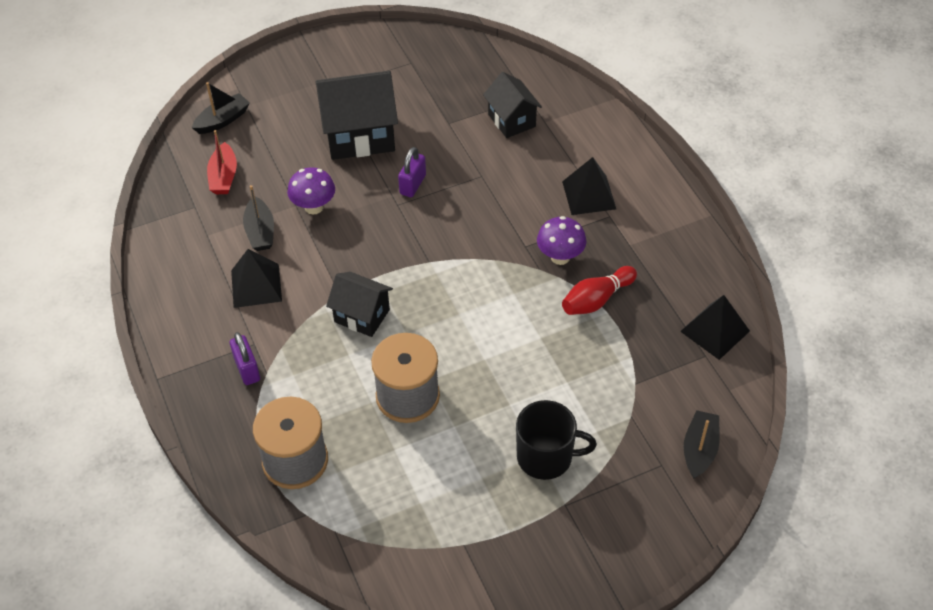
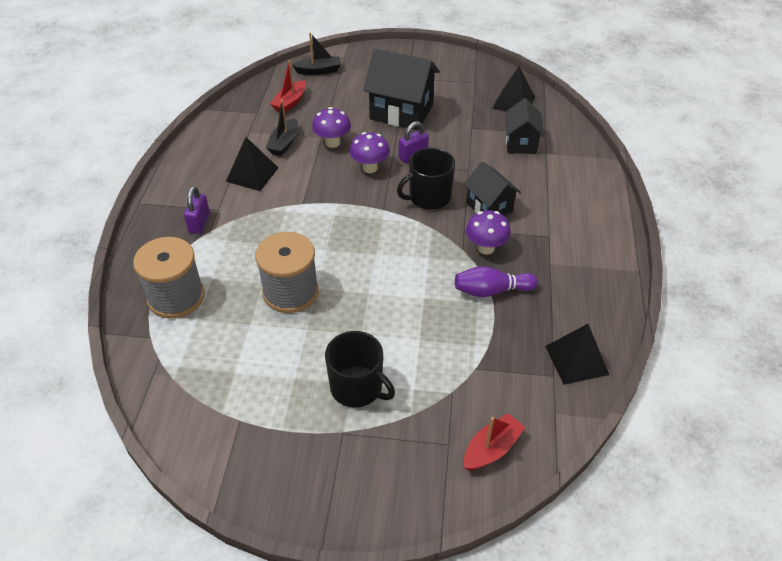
camera: 30 degrees right, 5 degrees down
black house [326,272,393,337] -> black house moved to [464,162,521,216]
black pyramid [562,157,616,215] -> black pyramid moved to [492,66,535,111]
red bowling pin [562,266,637,315] -> purple bowling pin [455,266,538,297]
black boat [684,410,720,479] -> red boat [464,413,525,471]
none -> purple mushroom [349,132,390,173]
none -> black mug [397,148,455,210]

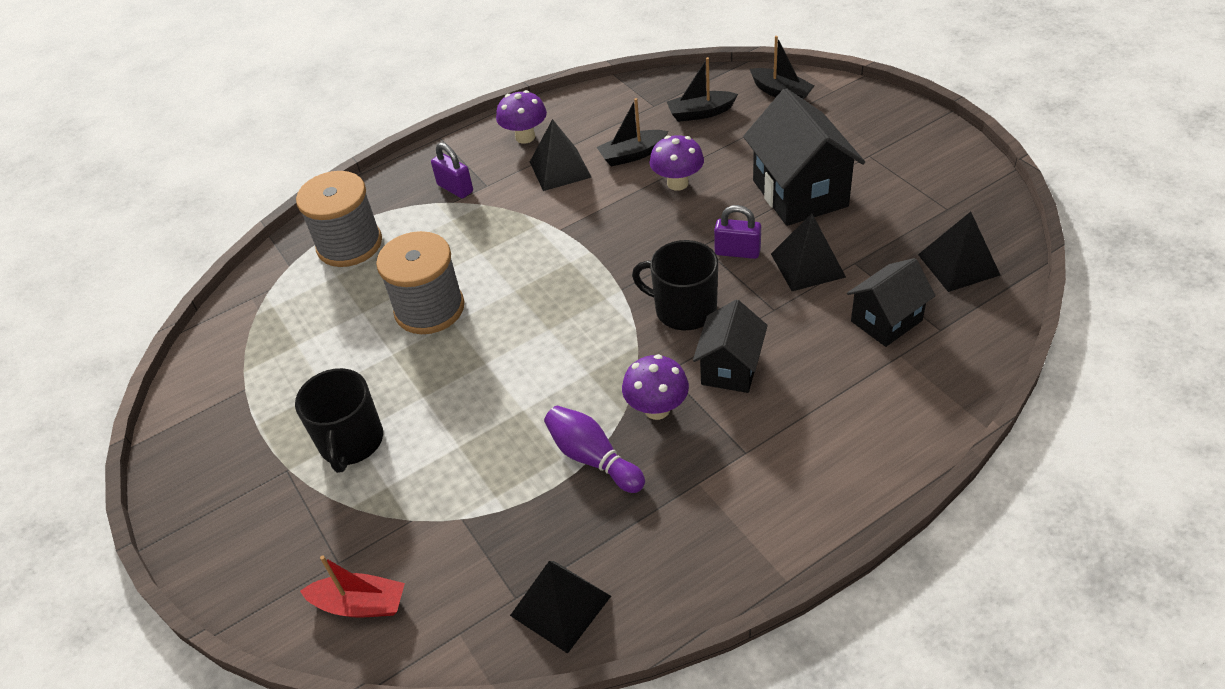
camera: 55 degrees right, 0 degrees up
purple padlock [184,186,210,234] -> purple padlock turned 75 degrees clockwise [431,143,473,198]
red boat [270,60,306,112] -> black boat [666,57,738,122]
purple mushroom [349,132,390,173] -> purple mushroom moved to [496,90,547,144]
none -> black pyramid [771,213,846,291]

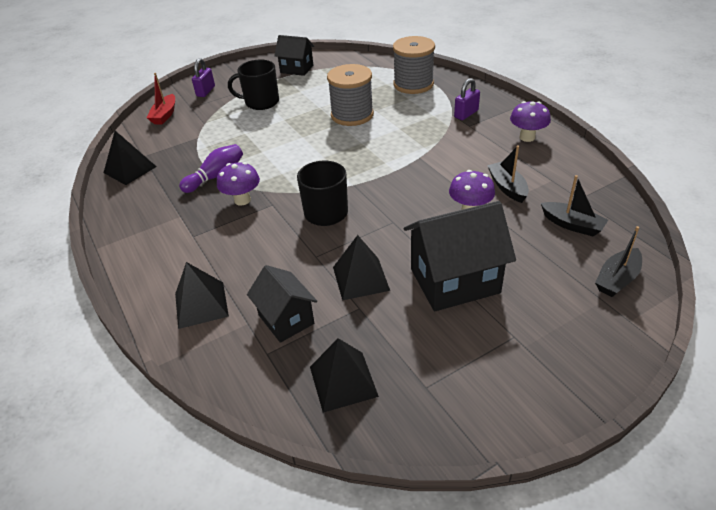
camera: 90 degrees right, 5 degrees down
black pyramid [530,119,592,191] -> black pyramid moved to [175,262,229,329]
black boat [666,57,738,122] -> black boat turned 135 degrees clockwise [541,175,608,236]
black house [693,300,768,393] -> black house moved to [274,35,314,76]
purple padlock [714,205,761,259] -> purple padlock moved to [192,58,215,97]

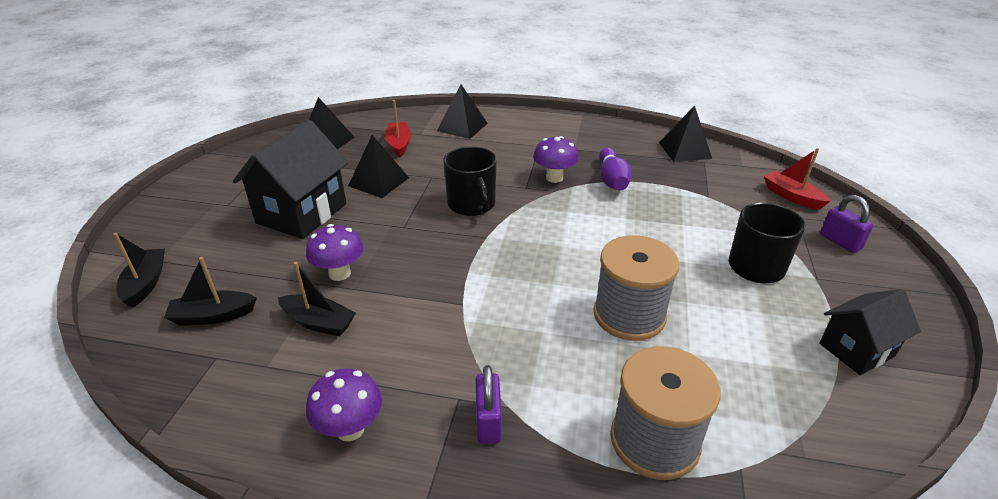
camera: 130 degrees right, 5 degrees down
black house [247,265,317,343] -> red boat [385,100,411,157]

